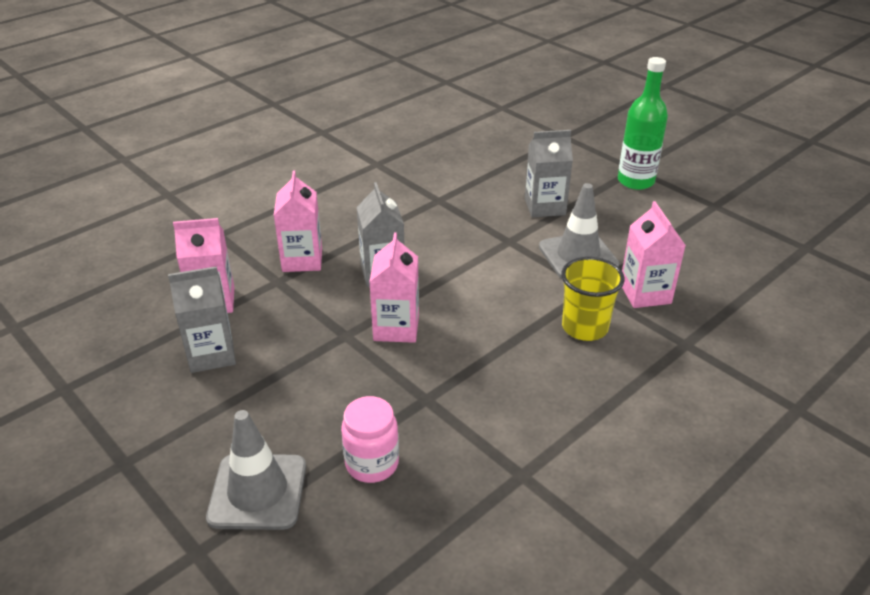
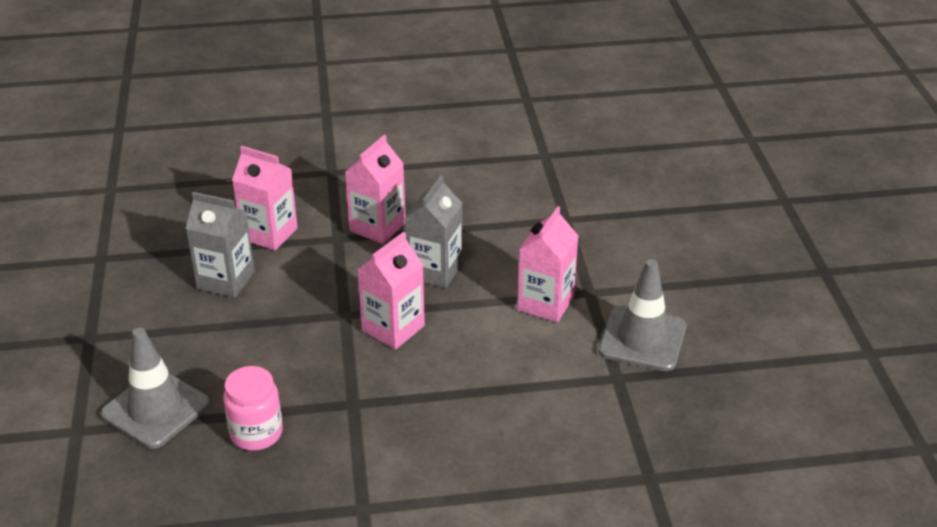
camera: 35 degrees right, 0 degrees up
grey carton [525,130,573,217] -> none
yellow cup [561,257,625,341] -> none
green bottle [618,57,668,190] -> none
pink carton [622,201,686,308] -> pink carton moved to [517,206,579,322]

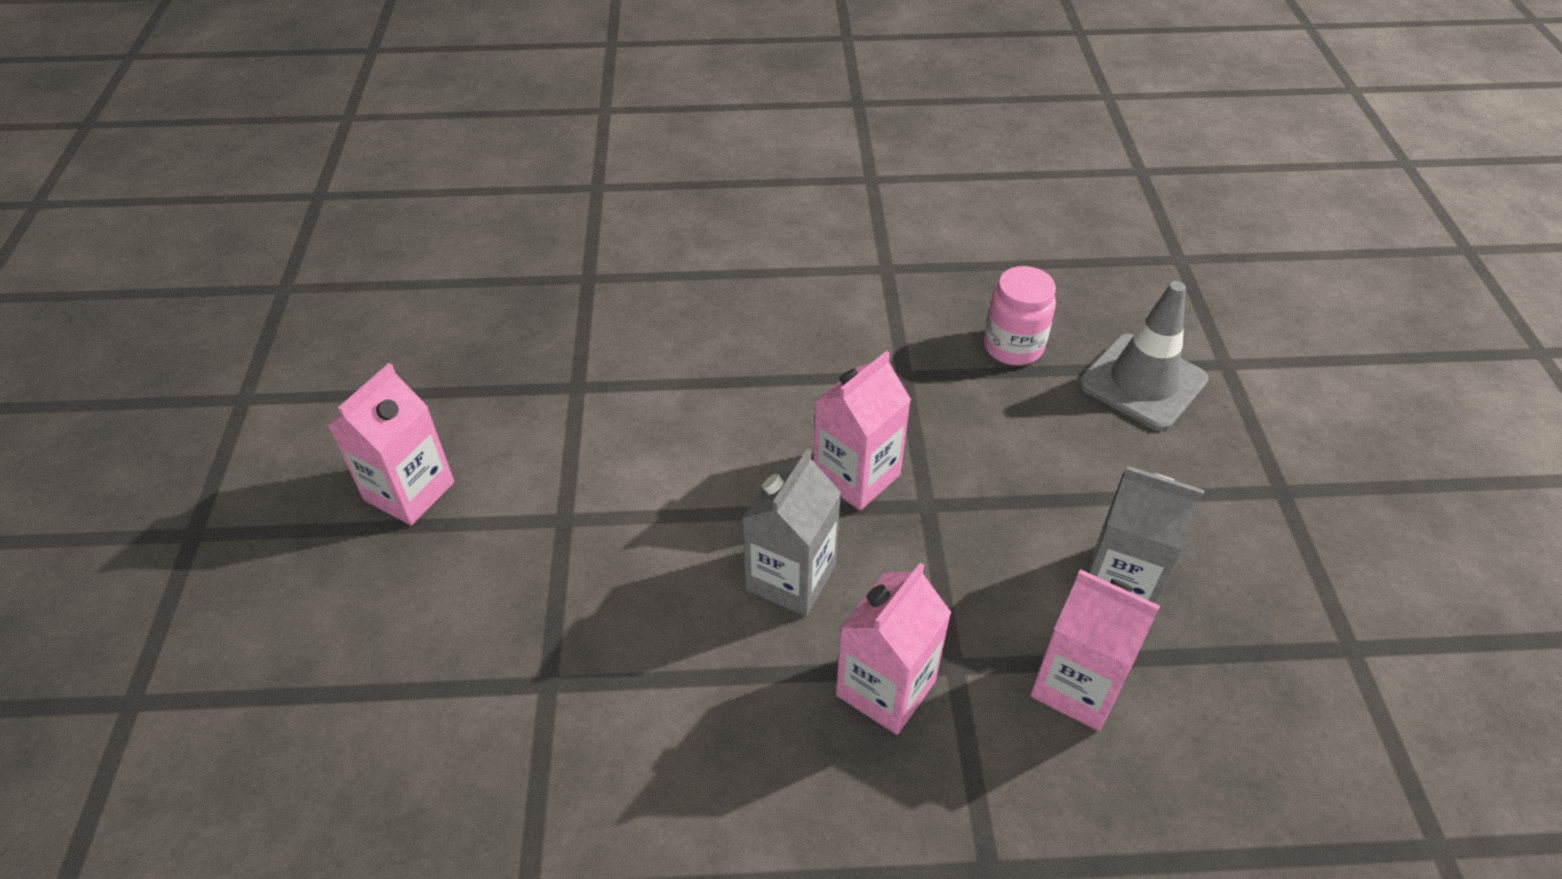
camera: 175 degrees left, 10 degrees up
pink carton [517,206,579,322] -> pink carton moved to [328,363,454,525]
grey traffic cone [599,259,687,371] -> none

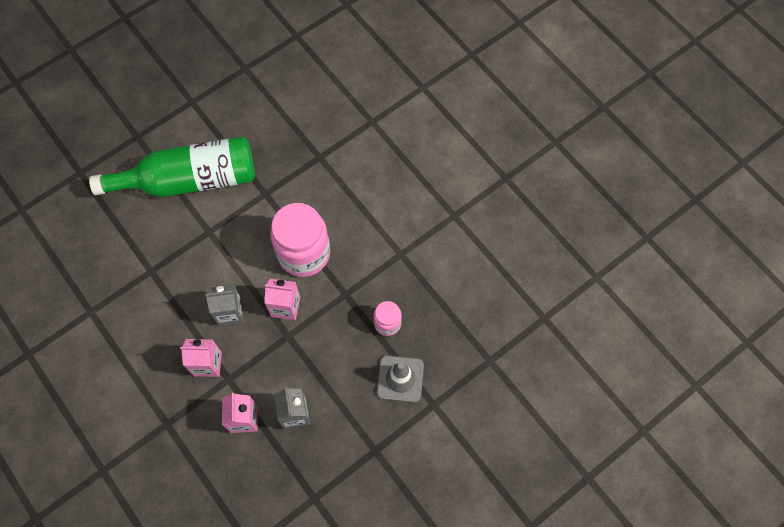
camera: 55 degrees right, 20 degrees up
pink carton [328,363,454,525] -> green bottle [89,136,255,197]
none -> pink jar [270,203,330,277]

